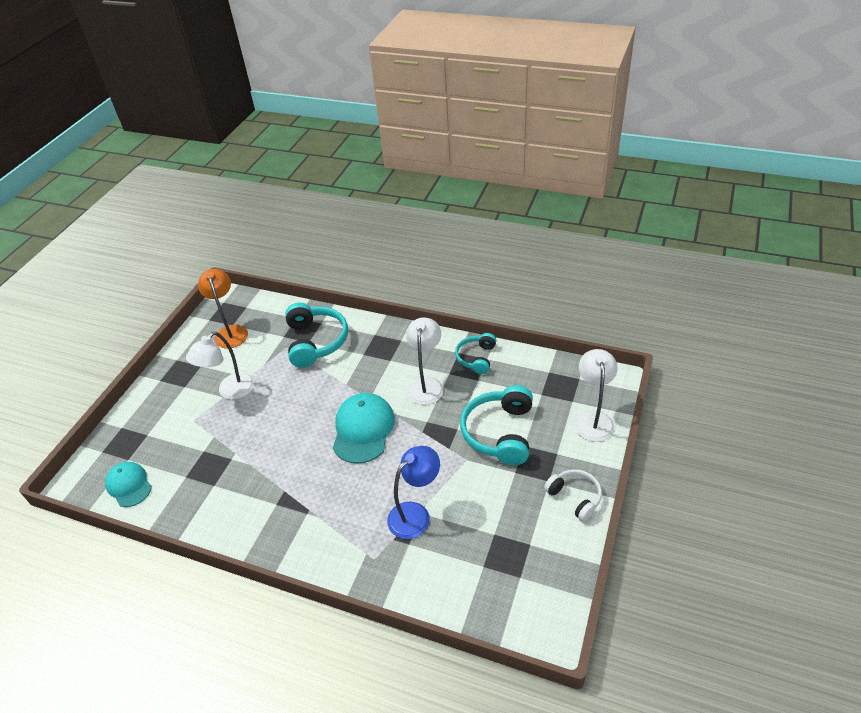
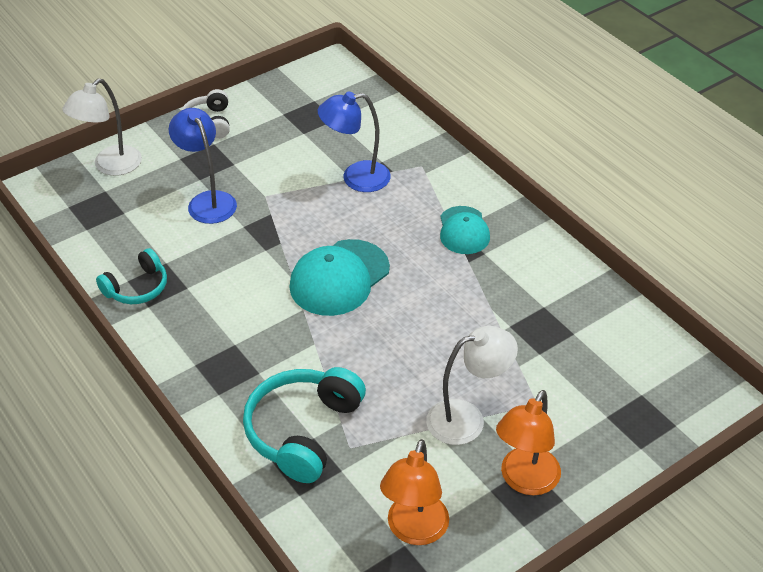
camera: 150 degrees left, 0 degrees up
turquoise cap [105,462,152,507] -> turquoise cap moved to [440,206,490,254]
white lamp [406,318,443,405] -> none
turquoise headphones [460,385,533,465] -> blue lamp [169,108,237,224]
none -> orange lamp [496,390,561,495]

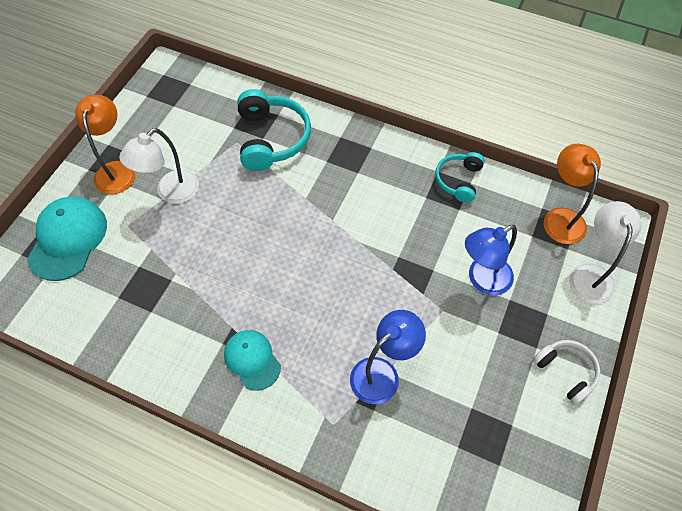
camera: 150 degrees right, 15 degrees up
blue lamp [169,108,237,224] -> blue lamp turned 120 degrees clockwise [465,225,517,295]
turquoise cap [289,239,390,316] -> turquoise cap moved to [27,196,107,281]
orange lamp [380,439,449,545] -> orange lamp moved to [544,144,601,244]

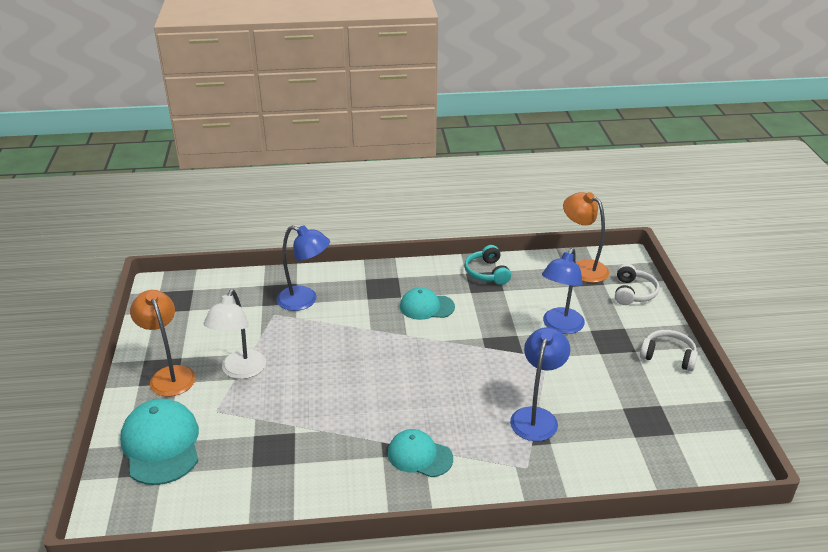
camera: 30 degrees left, 25 degrees down
turquoise headphones [237,89,311,171] -> blue lamp [277,225,330,311]
white lamp [569,201,642,304] -> white headphones [615,264,660,305]
none -> turquoise cap [400,287,455,320]

